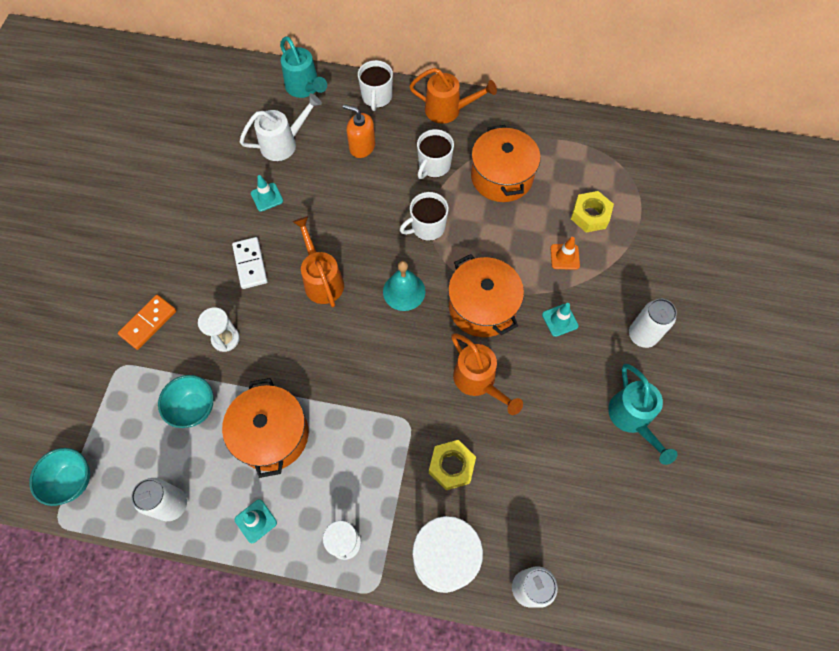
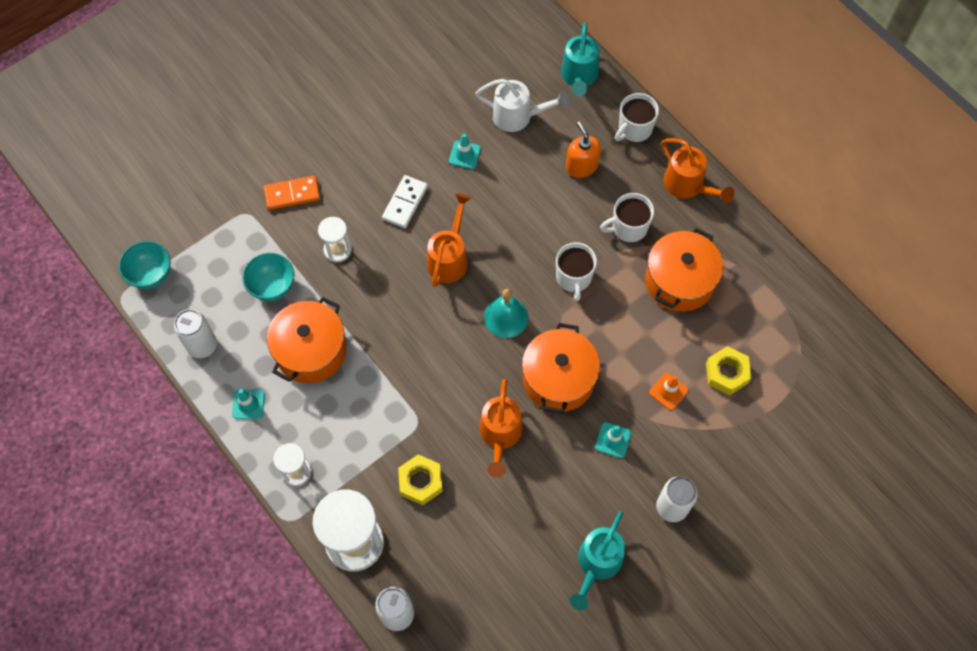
camera: 40 degrees right, 0 degrees up
white mug [400,192,449,241] -> white mug turned 105 degrees counterclockwise [556,242,597,301]

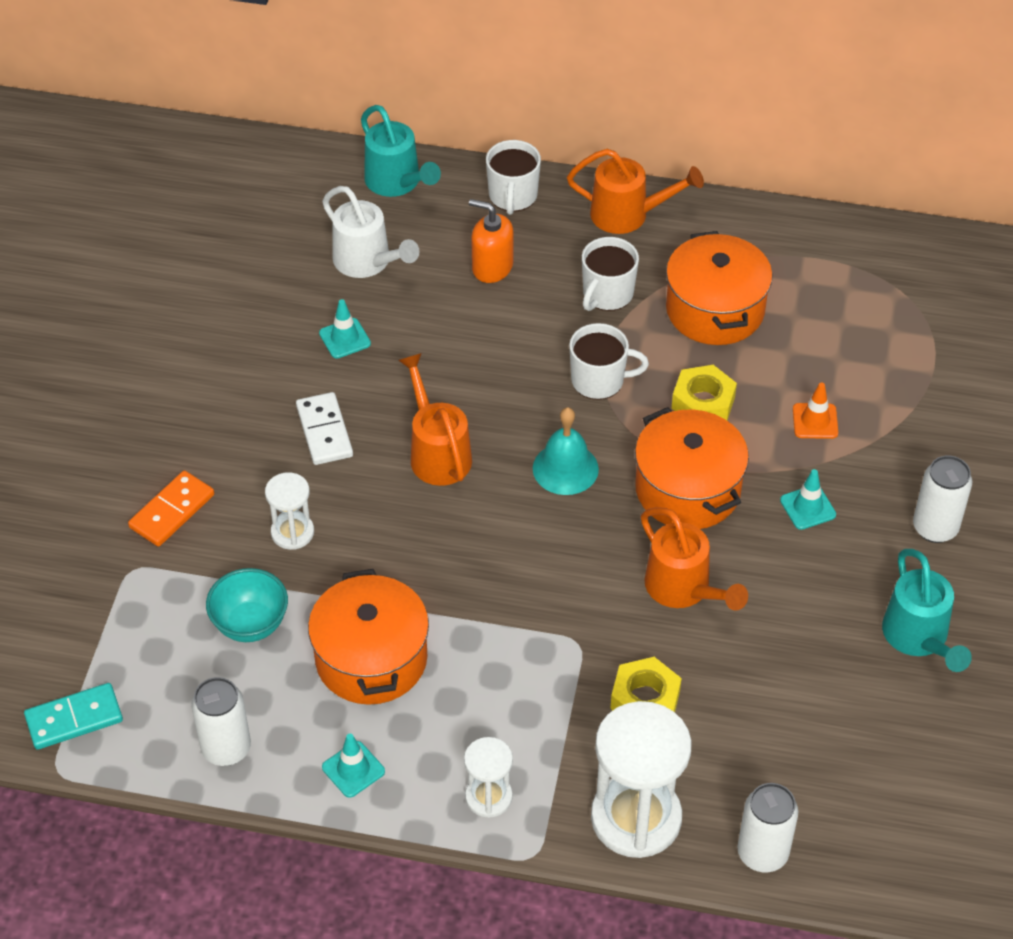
camera: 40 degrees left, 15 degrees down
turquoise bowl [119,241,171,289] -> turquoise domino [24,683,123,750]
white watering can [475,79,570,132] -> white watering can turned 75 degrees clockwise [322,186,420,278]
white mug [556,242,597,301] -> white mug turned 45 degrees counterclockwise [569,323,649,400]
yellow nut [706,346,752,395] -> yellow nut moved to [672,365,737,420]

